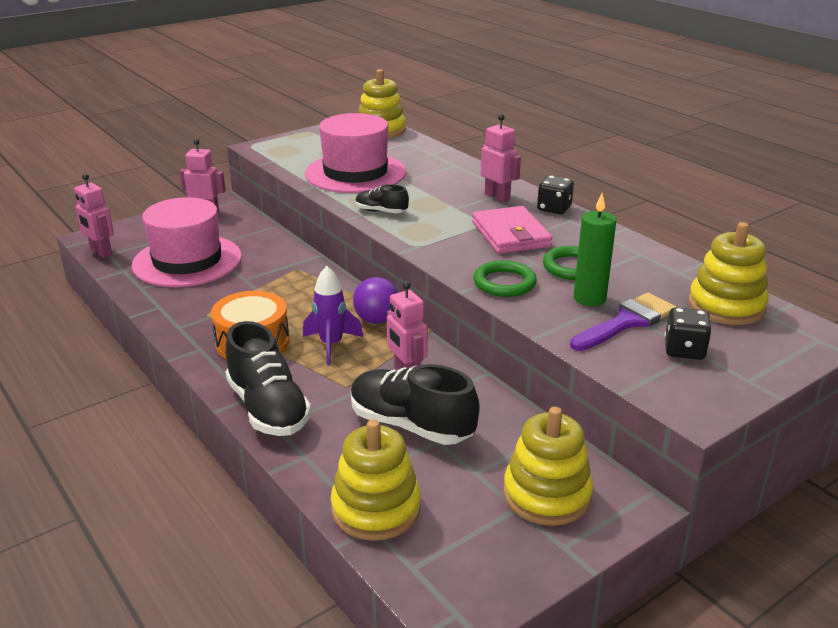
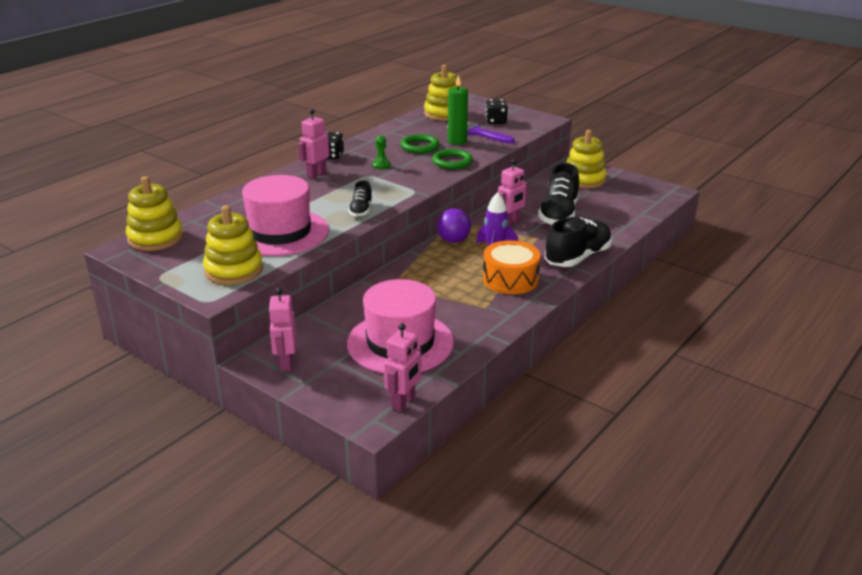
camera: 105 degrees left, 0 degrees up
yellow stacking toy [331,419,421,541] -> yellow stacking toy moved to [203,205,263,285]
pink wallet [472,206,552,254] -> green pawn [373,135,391,169]

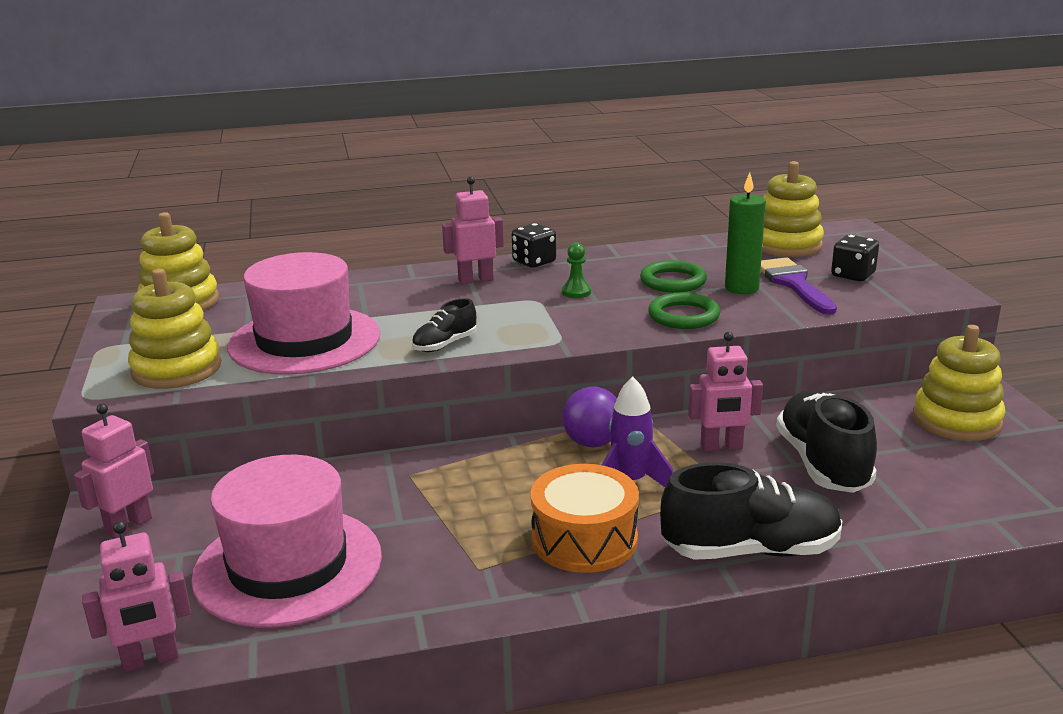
camera: 40 degrees right, 5 degrees down
black shoe [538,163,579,225] -> black shoe turned 120 degrees clockwise [776,391,877,493]

